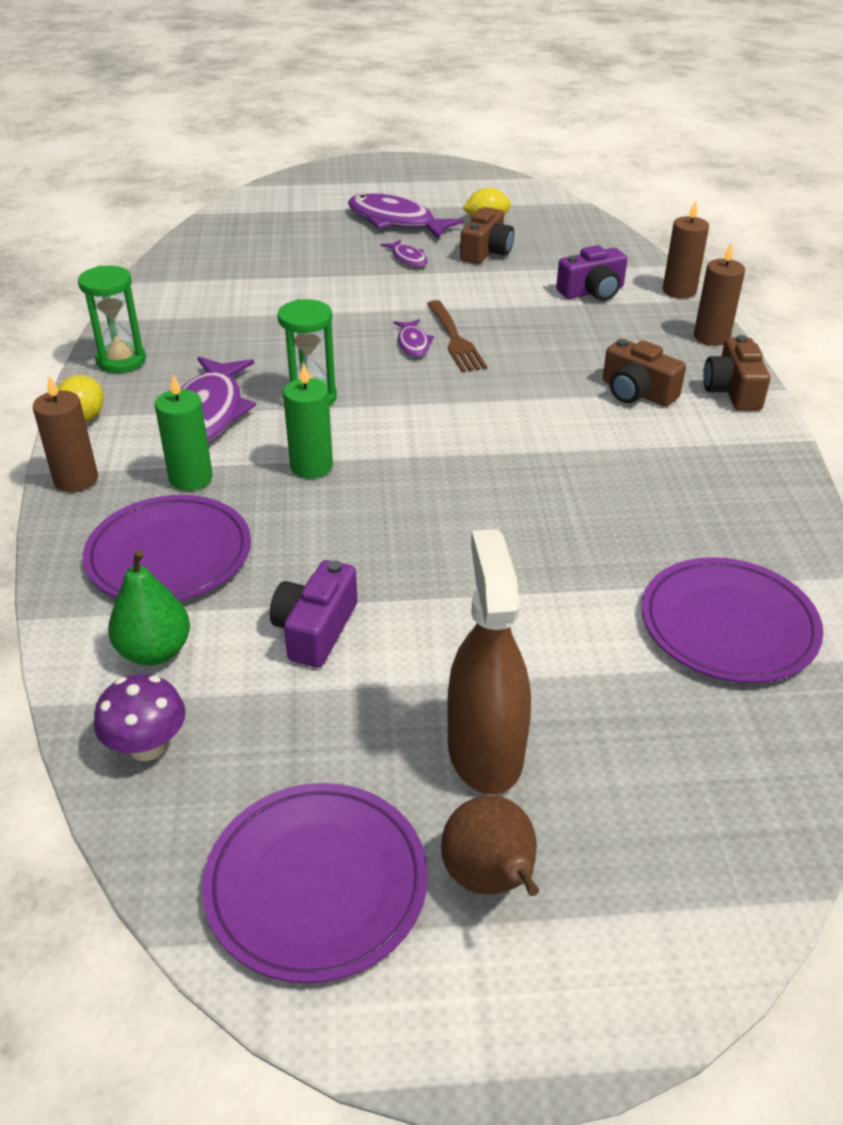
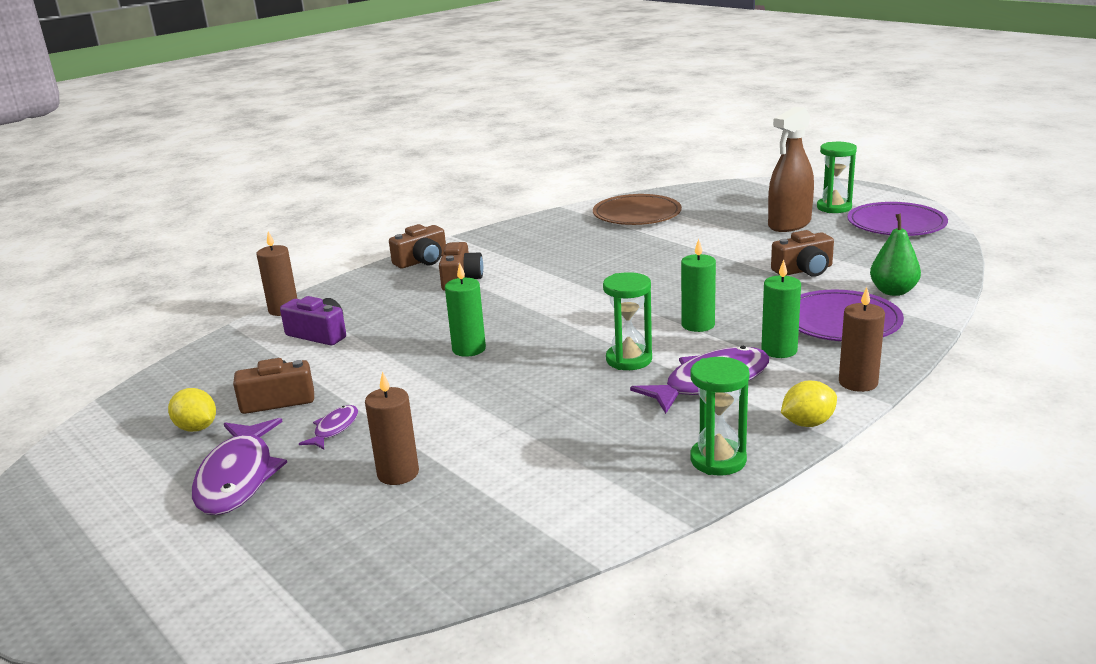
camera: 125 degrees left, 15 degrees down
purple mushroom [94,674,186,761] -> none
purple camera [270,560,357,668] -> brown camera [771,230,834,277]
purple fish [393,319,434,357] -> none
brown fork [427,300,487,373] -> green candle [445,263,486,357]
brown pear [441,795,539,896] -> green hourglass [817,142,857,213]
purple plate [642,557,823,683] -> brown plate [593,194,682,225]
brown candle [694,243,745,346] -> brown candle moved to [365,372,419,485]

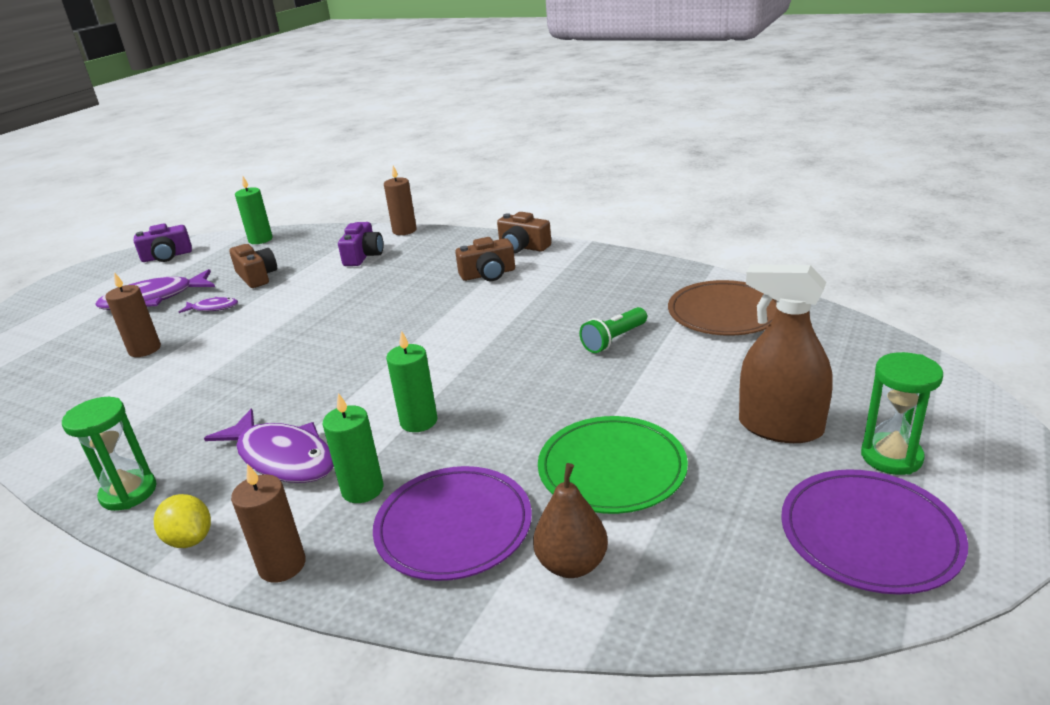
camera: 70 degrees right, 5 degrees up
yellow lemon [168,388,216,432] -> none
green candle [445,263,486,357] -> green candle moved to [235,177,273,244]
green hourglass [603,272,652,370] -> none
brown camera [771,230,834,277] -> green plate [538,416,688,514]
green pear [870,214,921,296] -> brown pear [533,463,608,578]
none -> purple camera [134,223,192,262]
none -> green flashlight [579,307,647,353]

